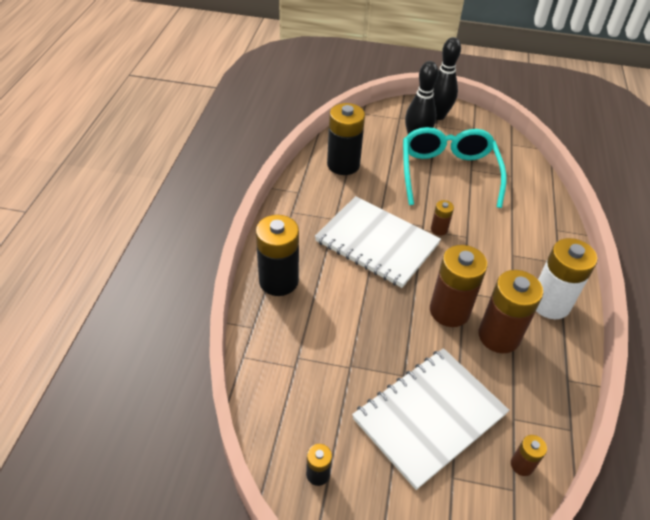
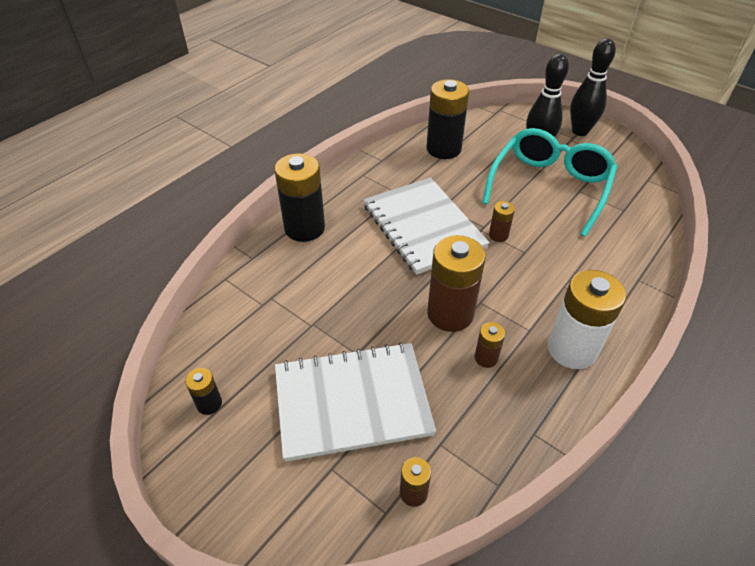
camera: 30 degrees right, 0 degrees up
brown battery [478,270,543,353] -> brown battery [475,322,505,368], size x0.48

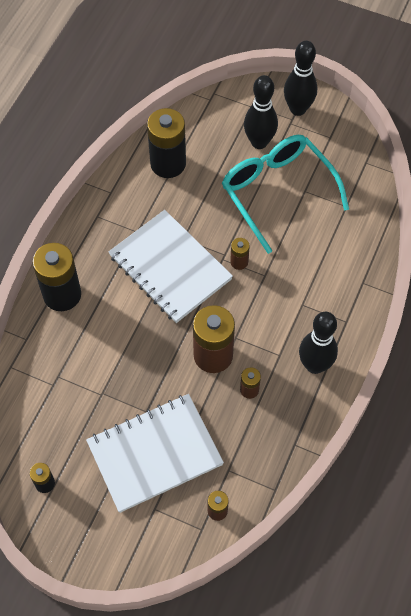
camera: 15 degrees left, 15 degrees up
turquoise glasses [482,128,617,237] -> turquoise glasses turned 45 degrees counterclockwise [222,135,349,254]
white battery [548,270,626,369] -> black bowling pin [299,311,338,374]

